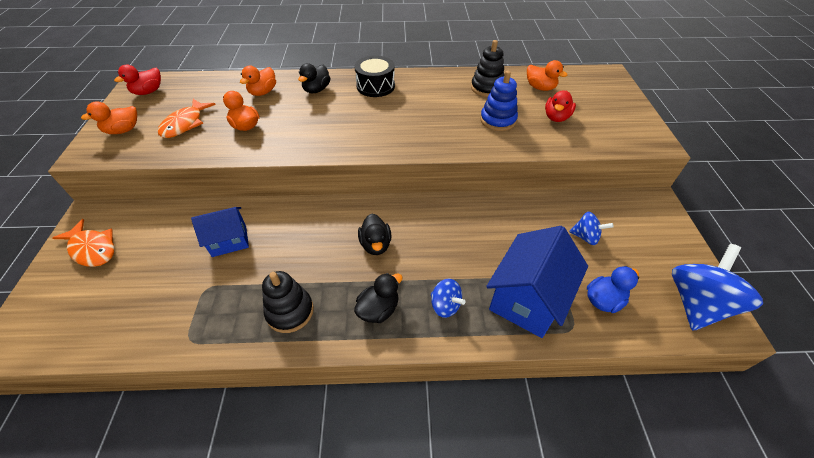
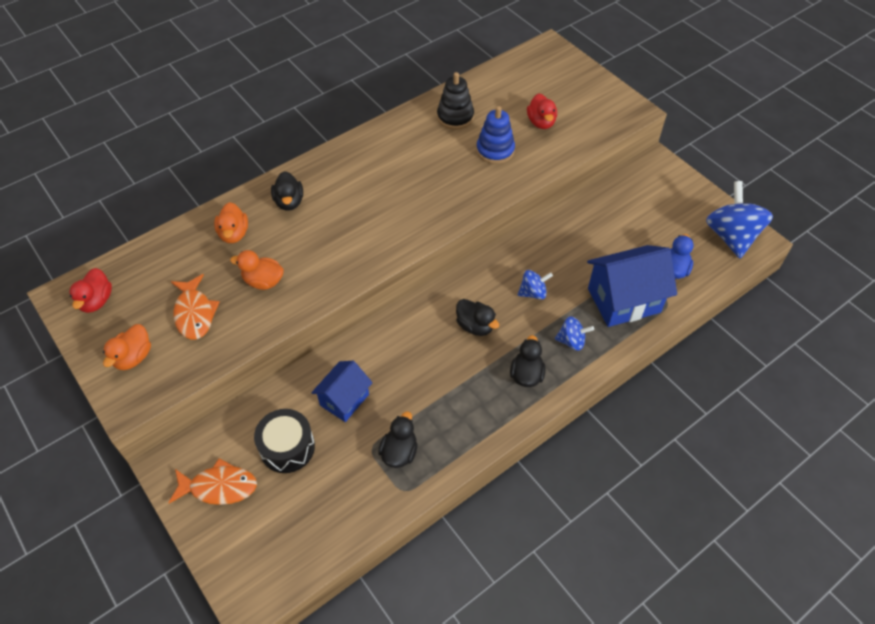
camera: 35 degrees left, 5 degrees up
black stacking toy [262,271,314,333] -> none
black drum [355,56,395,97] -> black drum moved to [254,409,315,473]
blue house [486,226,588,338] -> blue house turned 75 degrees clockwise [587,245,677,327]
orange duck [527,60,568,91] -> none
blue spinning top [569,212,614,245] -> blue spinning top moved to [518,270,553,300]
none -> black duck [378,412,418,468]

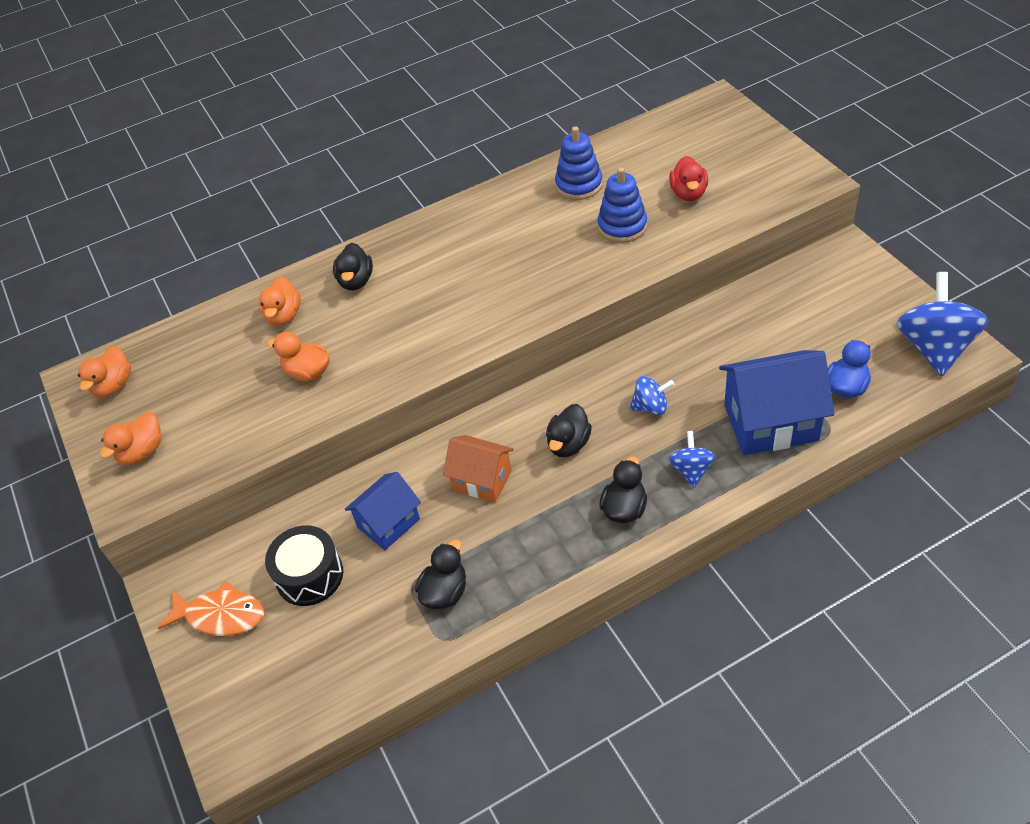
camera: 15 degrees right, 5 degrees down
red duck [69,268,112,313] -> orange duck [78,346,131,398]
orange fish [171,274,220,340] -> none
black stacking toy [437,72,474,130] -> blue stacking toy [555,126,603,200]
black duck [456,299,499,336] -> black duck turned 60 degrees clockwise [546,404,592,457]
blue spinning top [555,316,594,351] -> blue spinning top turned 105 degrees counterclockwise [669,431,716,488]
none -> orange house [443,435,514,502]

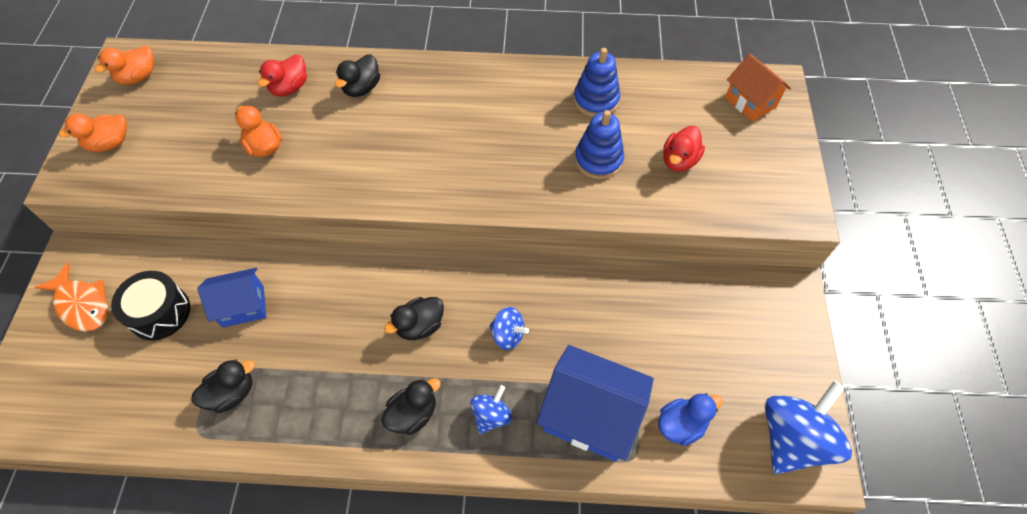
camera: 25 degrees right, 10 degrees up
orange duck [259,277,301,326] -> red duck [258,54,307,96]
orange house [443,435,514,502] -> orange house moved to [725,54,791,122]

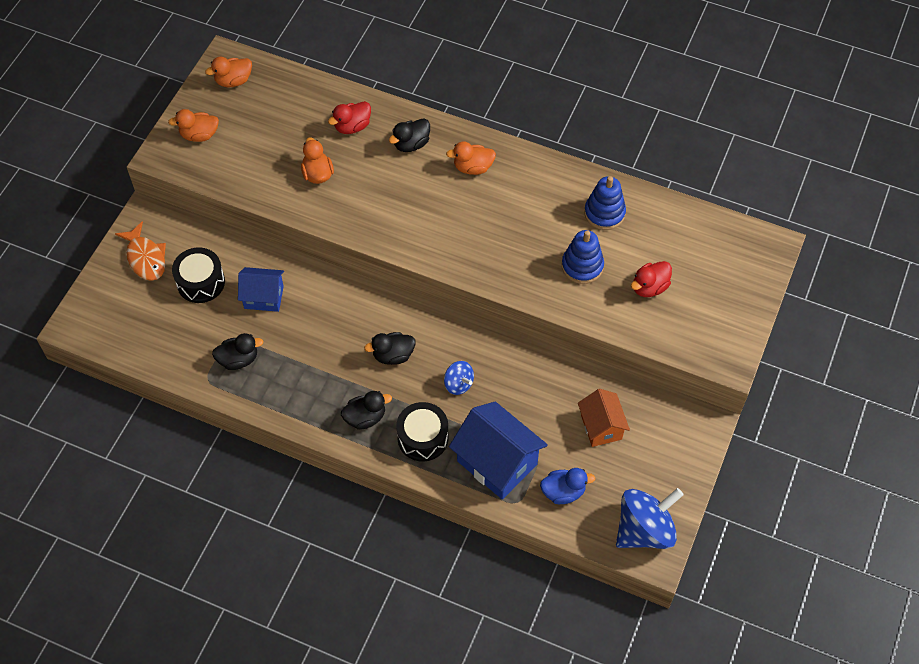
camera: 20 degrees right, 0 degrees up
blue spinning top [470,385,512,434] -> black drum [396,402,449,462]
orange house [725,54,791,122] -> orange house moved to [578,389,630,447]
none -> orange duck [446,141,496,175]

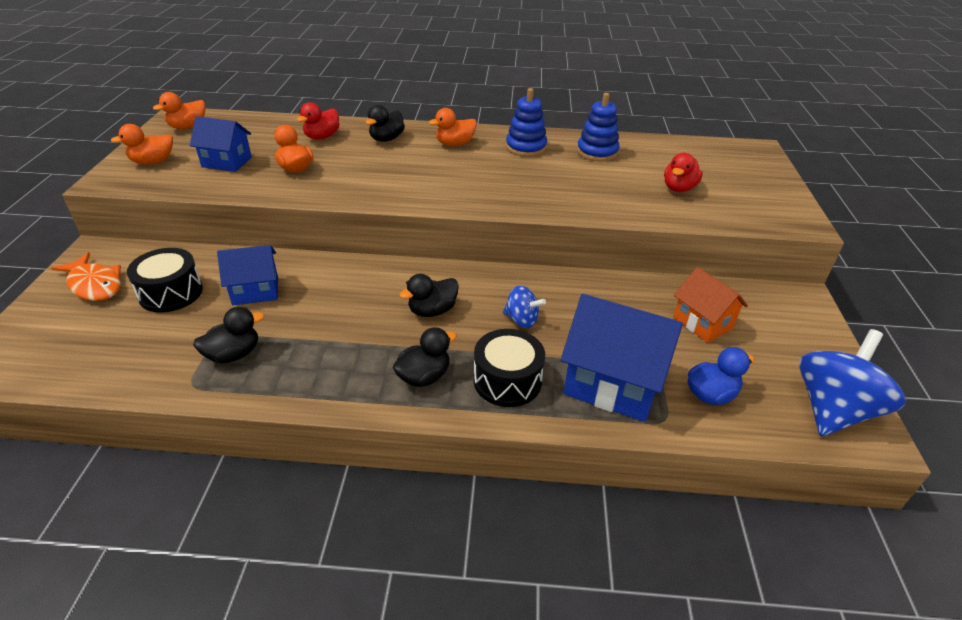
camera: 20 degrees left, 20 degrees down
blue stacking toy [562,230,604,284] -> blue stacking toy moved to [506,88,547,157]
none -> blue house [190,116,252,172]

